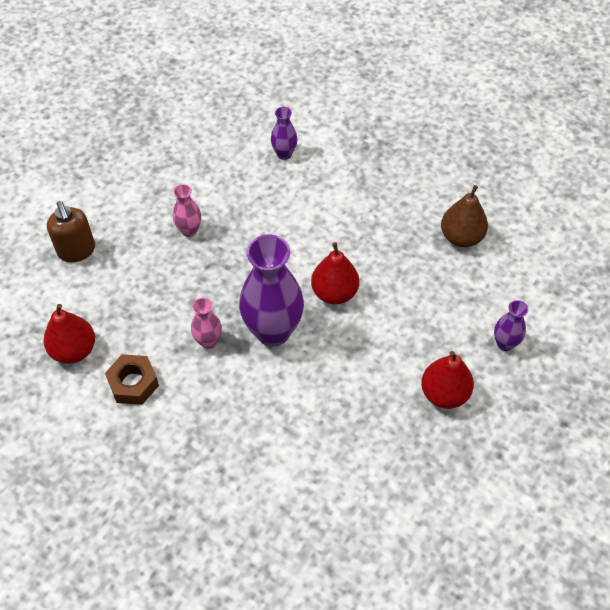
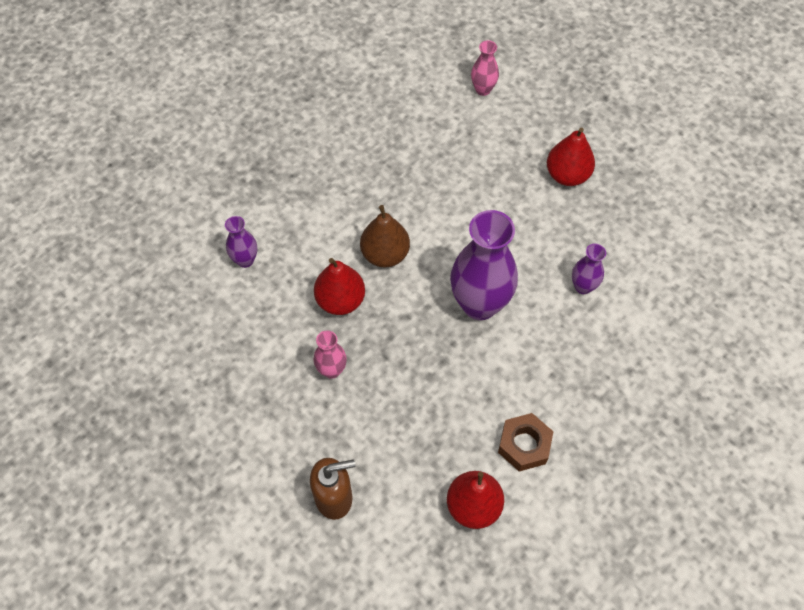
camera: 80 degrees left, 5 degrees up
pink vase [191,298,222,349] -> pink vase moved to [471,40,499,96]
red pear [311,242,359,304] -> red pear moved to [314,258,365,315]
brown pear [441,185,488,247] -> brown pear moved to [360,205,410,267]
purple vase [494,300,529,351] -> purple vase moved to [572,244,606,294]

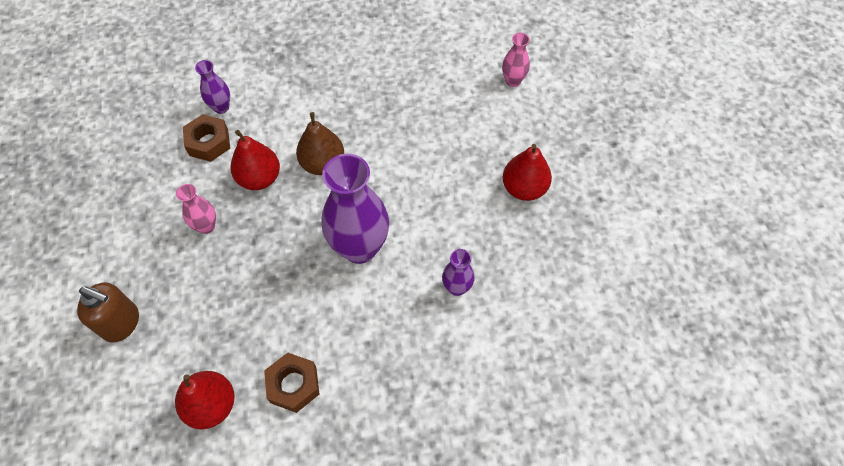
camera: 35 degrees right, 0 degrees up
none -> brown nut [183,114,230,162]

